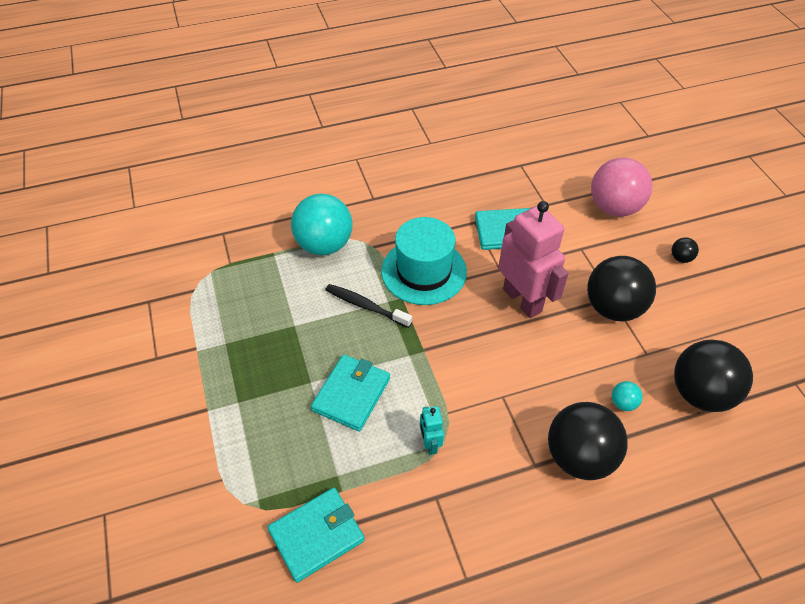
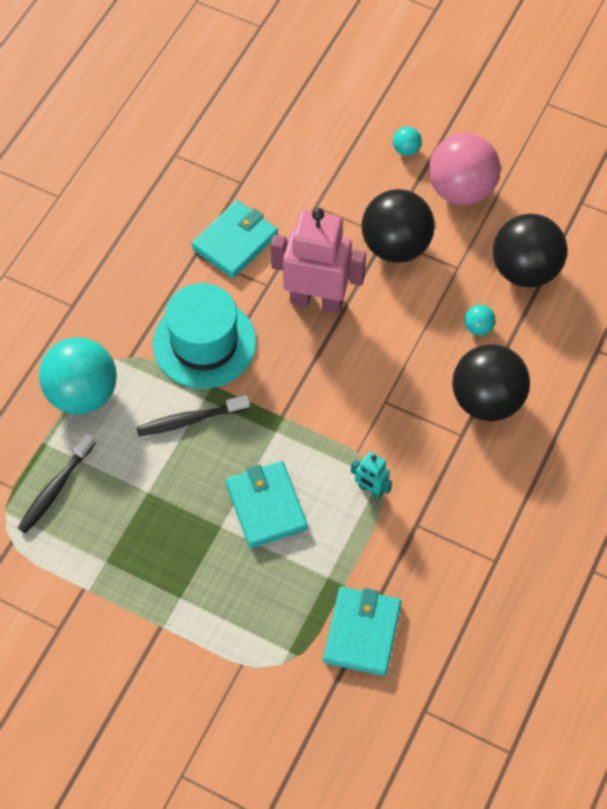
camera: 45 degrees left, 10 degrees up
pink ball [591,157,652,217] -> pink ball moved to [429,133,501,205]
black ball [671,237,699,263] -> turquoise ball [393,127,422,156]
none -> black toothbrush [18,433,95,533]

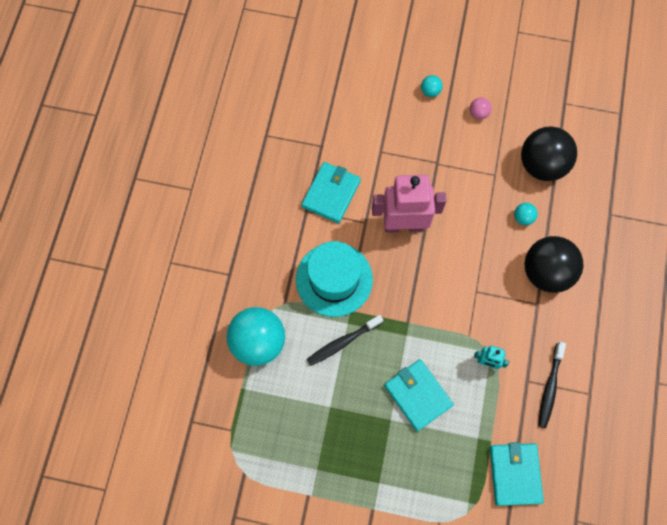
camera: 15 degrees left, 10 degrees up
black toothbrush [18,433,95,533] -> black toothbrush moved to [538,342,566,428]
black ball [361,189,435,263] -> none
pink ball [429,133,501,205] -> pink ball [470,98,492,120], size x0.42

